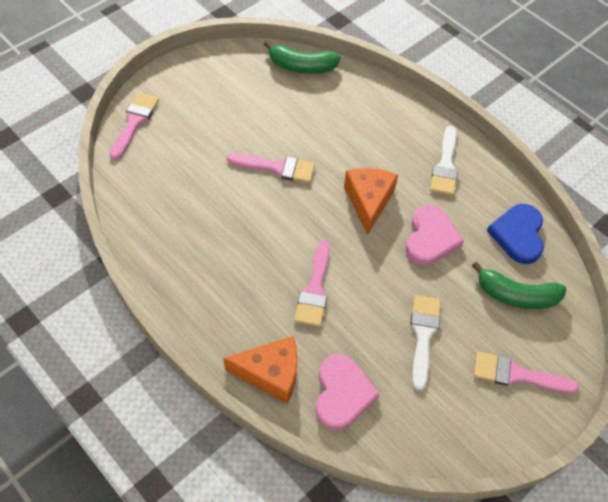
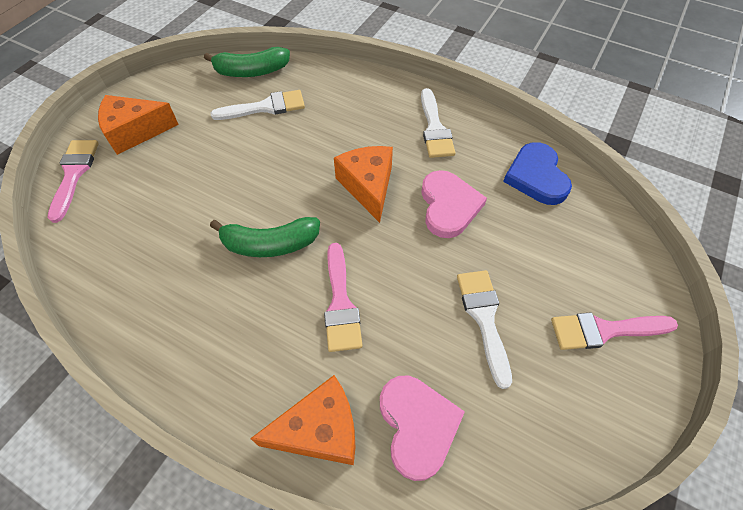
camera: 15 degrees left, 0 degrees up
pink brush [227,153,315,183] -> none
green banana [472,262,566,309] -> green banana moved to [210,217,320,257]
none -> orange cheese [98,95,179,155]
none -> white brush [211,90,305,120]

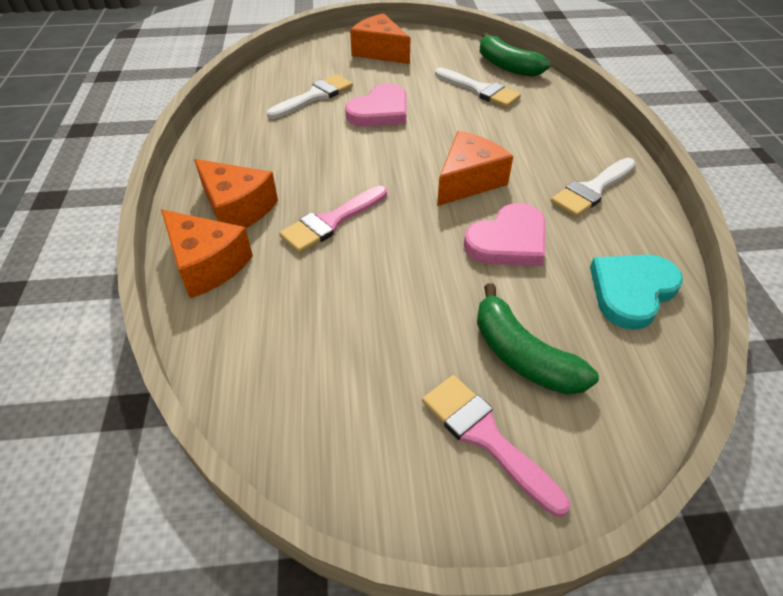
camera: 55 degrees right, 10 degrees down
pink brush [48,140,99,223] -> none
green banana [210,217,320,257] -> green banana moved to [477,283,599,395]
pink heart [380,376,465,481] -> pink heart moved to [345,83,407,127]
white brush [457,270,512,389] -> white brush moved to [267,74,353,119]
blue heart [503,142,572,205] -> turquoise heart [590,255,683,330]
none -> orange cheese [194,159,278,228]

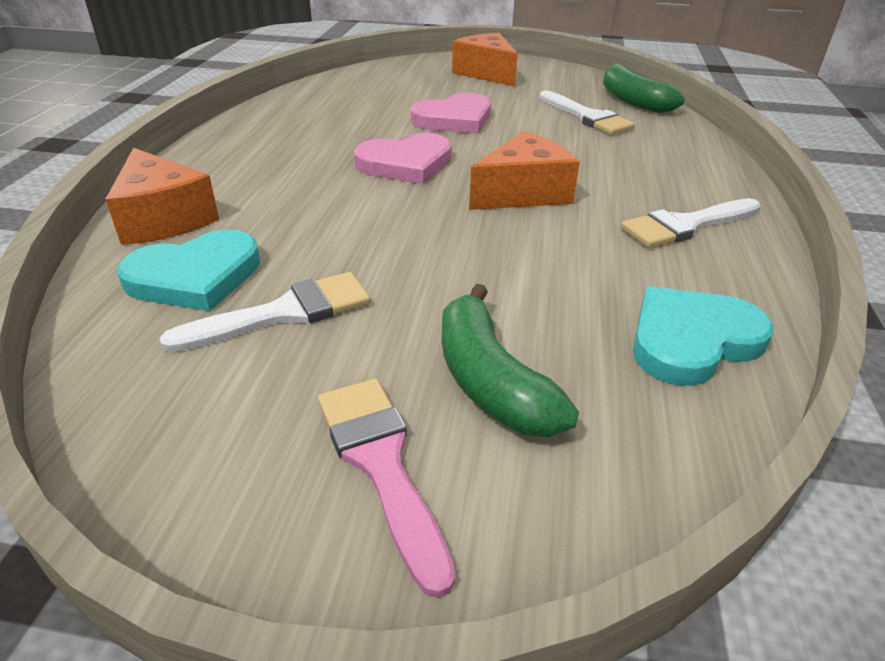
camera: 15 degrees right, 10 degrees down
orange cheese [194,159,278,228] -> none
white brush [267,74,353,119] -> white brush moved to [160,272,371,352]
pink brush [279,186,387,253] -> none
pink heart [464,203,546,266] -> pink heart moved to [354,133,452,184]
none -> turquoise heart [117,229,260,311]

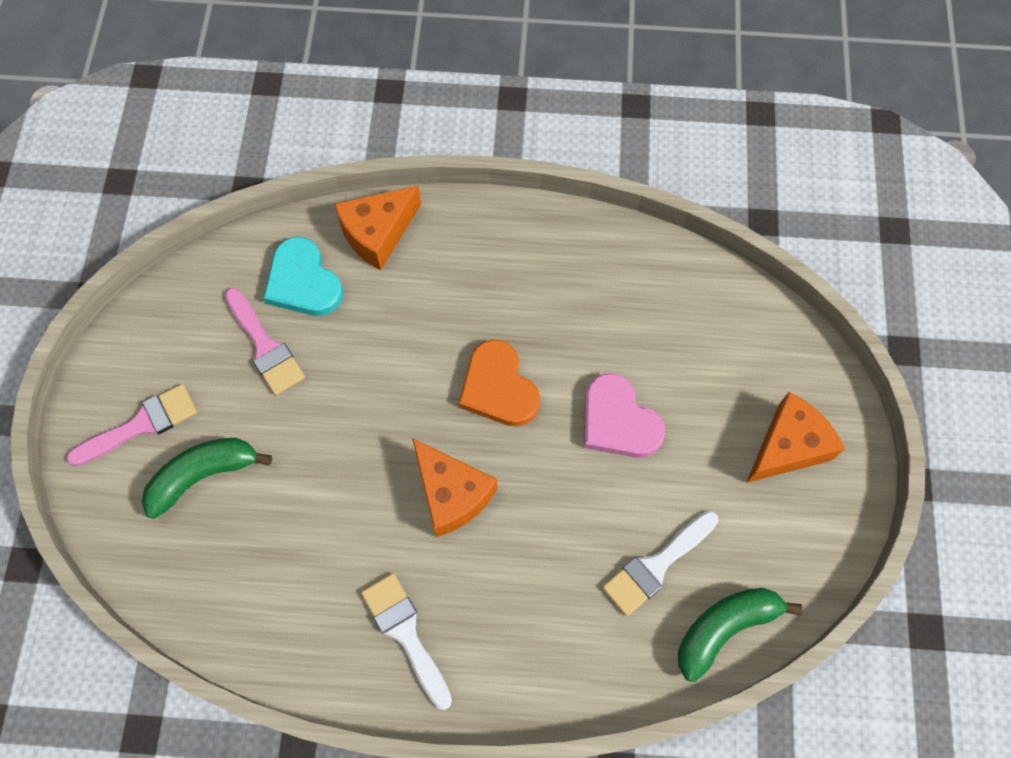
camera: 85 degrees right, 30 degrees up
white brush [160,272,371,352] -> pink brush [225,288,305,395]
pink heart [354,133,452,184] -> orange heart [458,339,540,427]
turquoise heart [633,286,774,386] -> none

